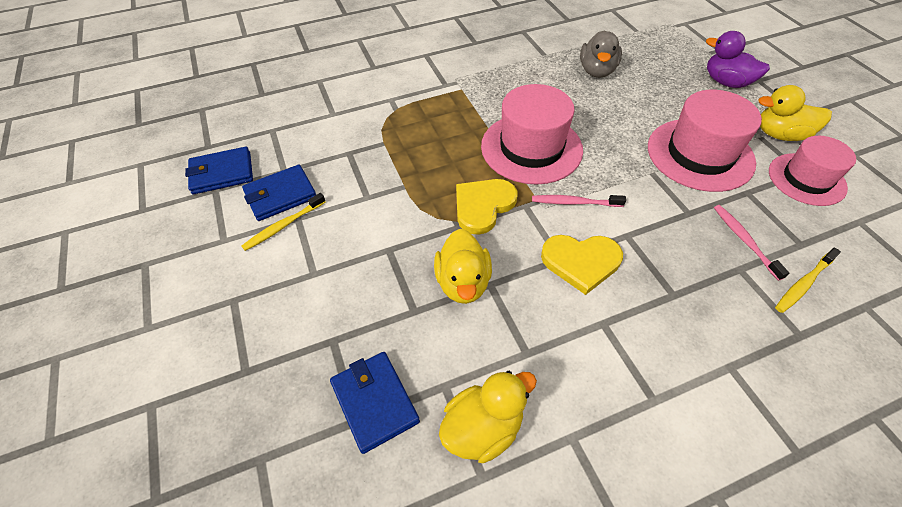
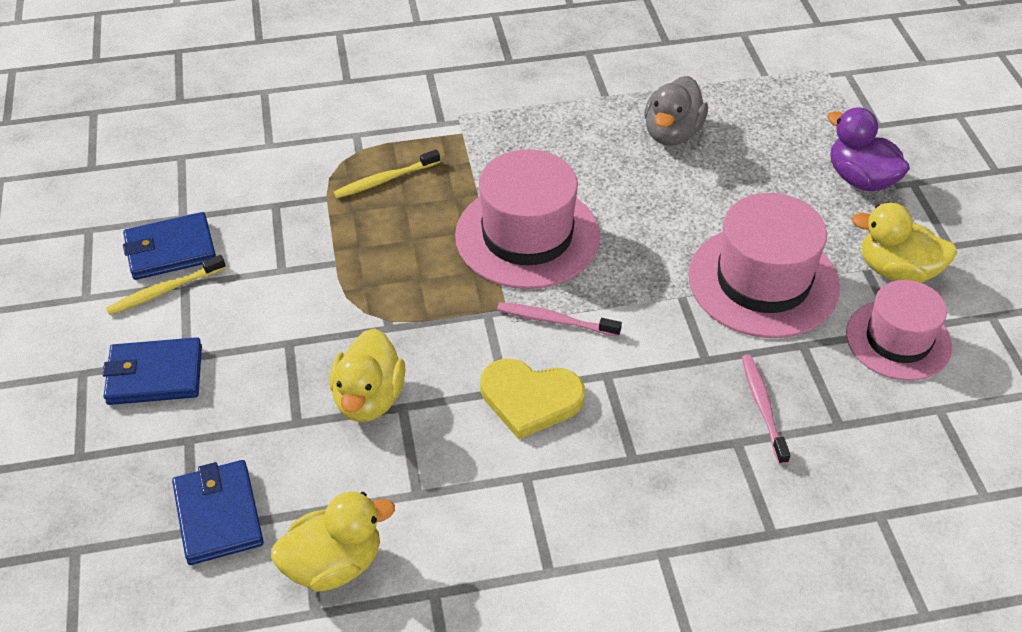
camera: 10 degrees right, 5 degrees down
blue wallet [185,146,253,194] -> blue wallet moved to [103,337,202,405]
yellow heart [456,179,517,235] -> none
yellow toothbrush [775,248,841,313] -> yellow toothbrush moved to [334,150,440,198]

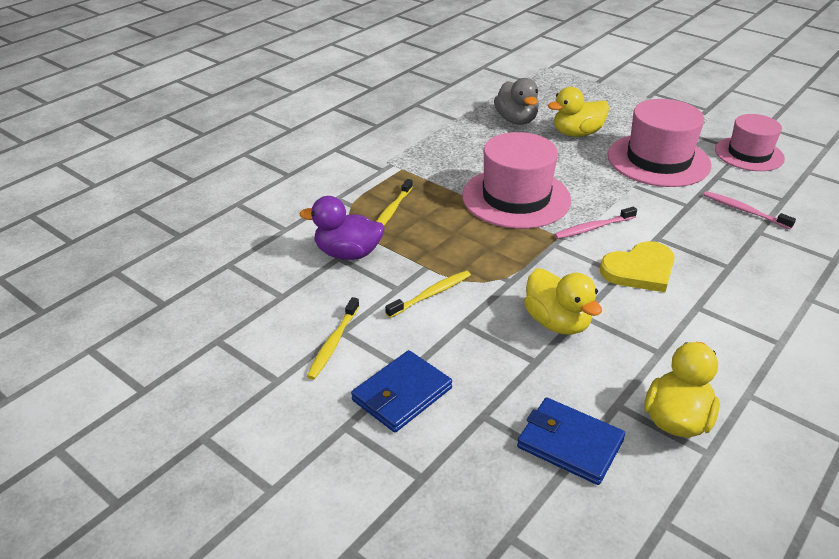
camera: 40 degrees left, 10 degrees down
blue wallet [123,212,216,280] -> none
purple duck [827,107,910,191] -> purple duck moved to [300,196,385,260]
yellow duck [852,203,957,283] -> yellow duck moved to [548,87,609,137]
none -> yellow toothbrush [385,270,471,318]

